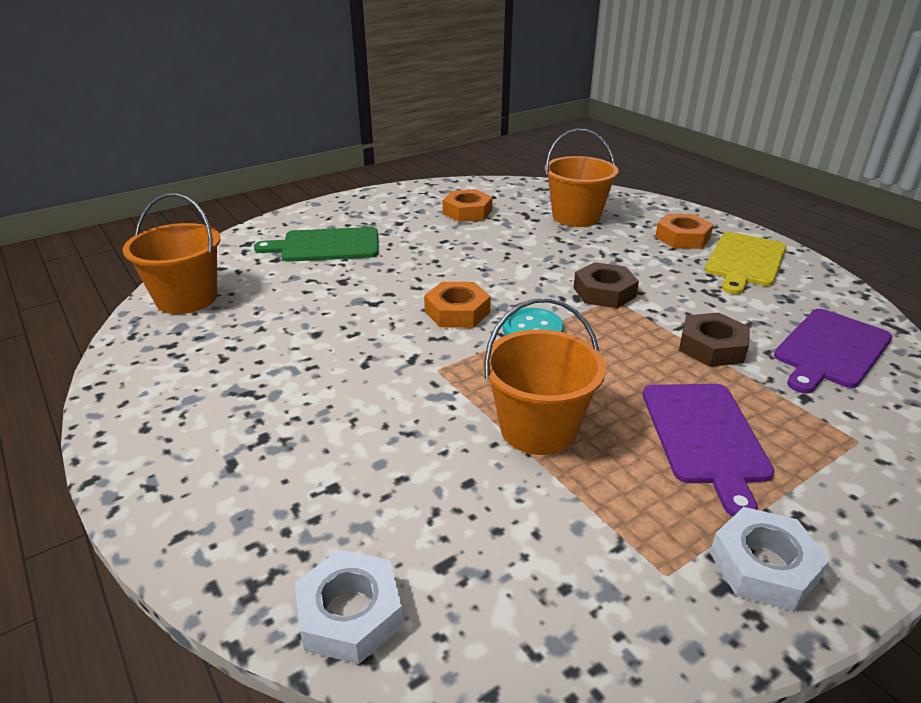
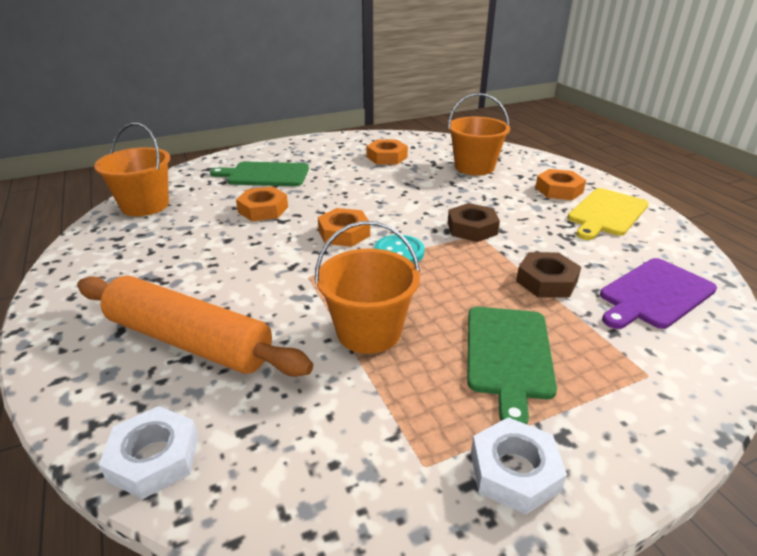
camera: 10 degrees right, 0 degrees up
purple cutting board [642,384,774,517] -> green cutting board [467,307,557,424]
none -> orange rolling pin [77,276,313,377]
none -> orange nut [236,187,288,221]

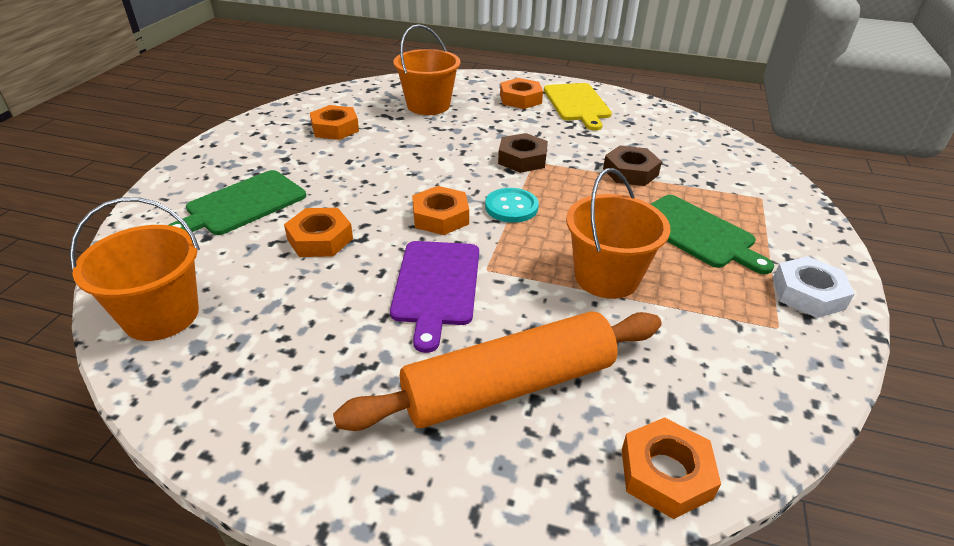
camera: 50 degrees left, 5 degrees up
white nut [99,406,198,499] -> orange nut [622,417,721,519]
purple cutting board [600,258,717,329] -> purple cutting board moved to [390,241,479,353]

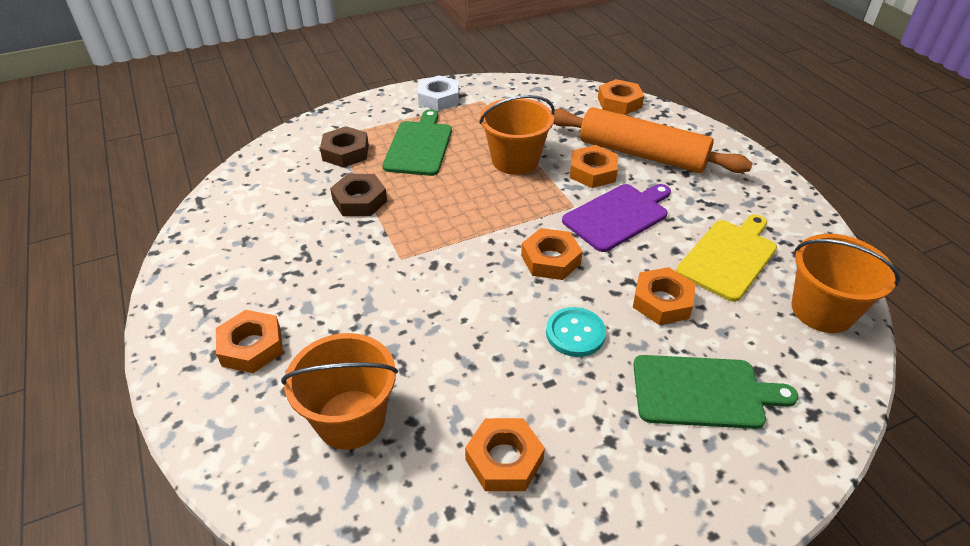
camera: 130 degrees left, 5 degrees up
turquoise button [485,188,539,223] -> turquoise button moved to [546,307,606,357]
brown nut [498,133,548,173] -> brown nut moved to [320,126,369,168]
yellow cutting board [544,83,612,131] -> yellow cutting board moved to [676,214,777,302]
none -> orange nut [570,145,618,188]

